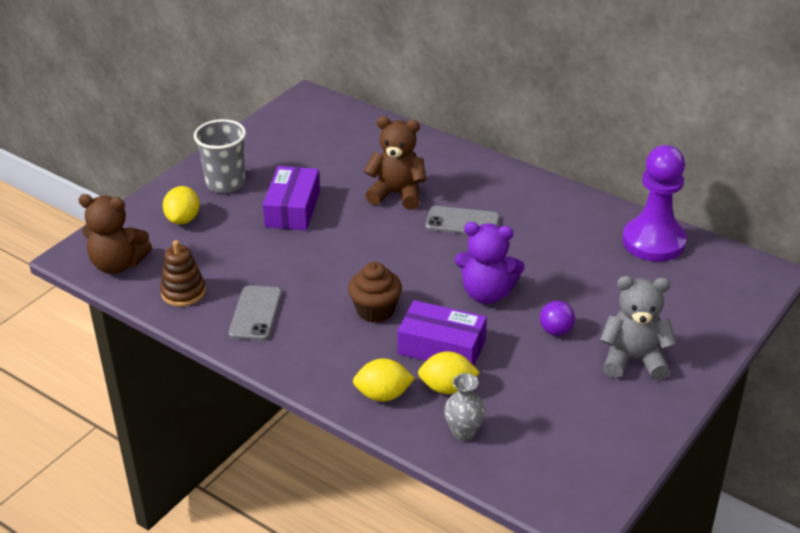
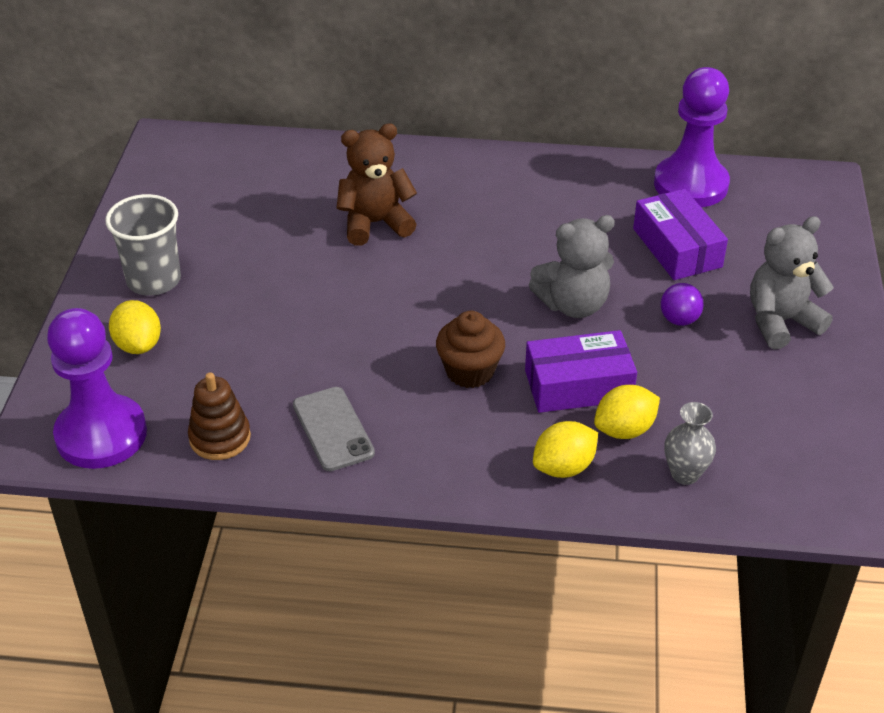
camera: 30 degrees left, 5 degrees up
brown teddy bear [78,194,152,274] -> purple pawn [47,308,147,469]
purple box [263,166,320,231] -> purple box moved to [633,189,728,280]
grey phone [426,206,500,234] -> none
purple teddy bear [455,222,525,304] -> grey teddy bear [529,215,615,318]

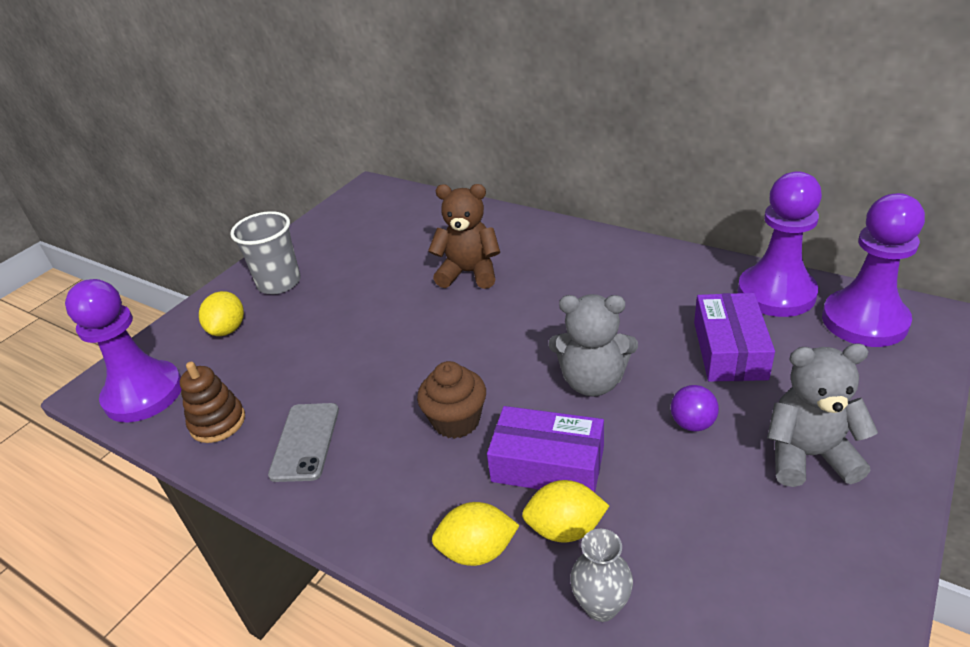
camera: 30 degrees right, 5 degrees down
none -> purple pawn [822,193,925,347]

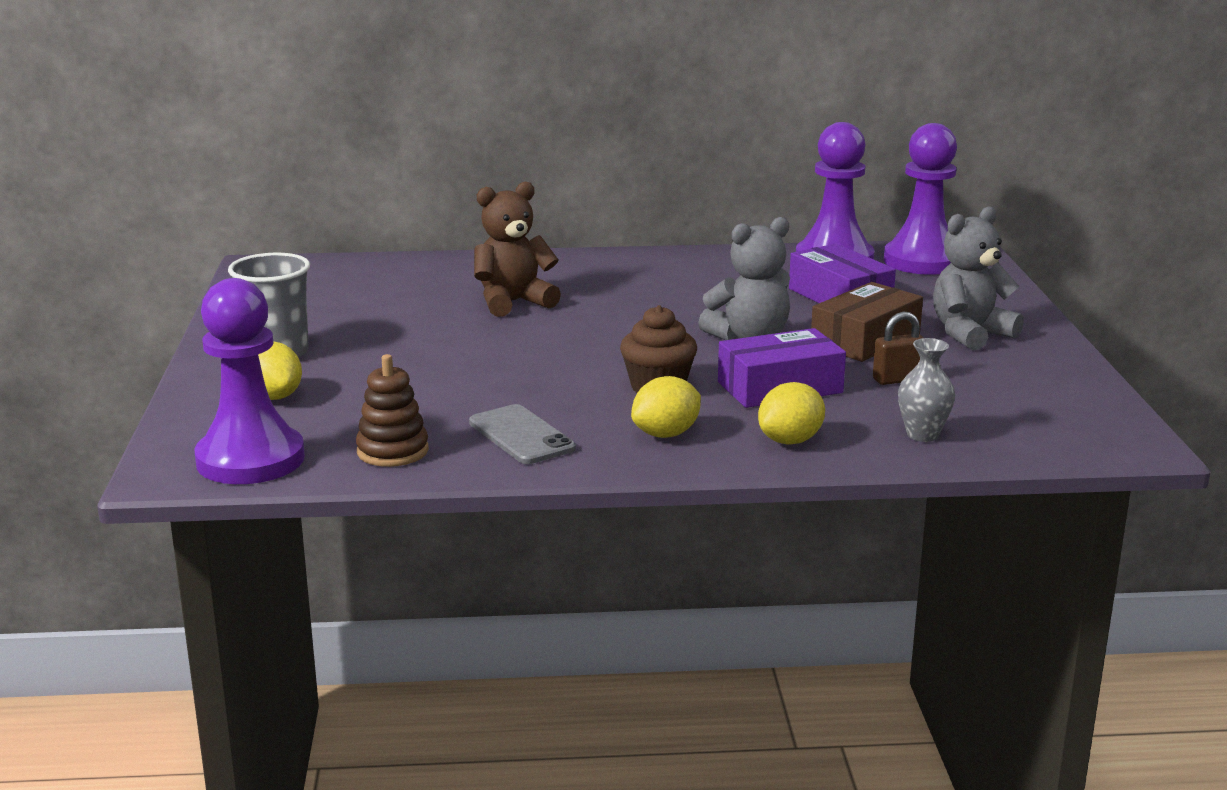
camera: 40 degrees left, 15 degrees down
yellow lemon [522,480,609,542] -> yellow lemon moved to [631,376,701,438]
purple ball [671,385,719,431] -> brown box [811,282,923,362]
none -> brown padlock [873,312,924,385]

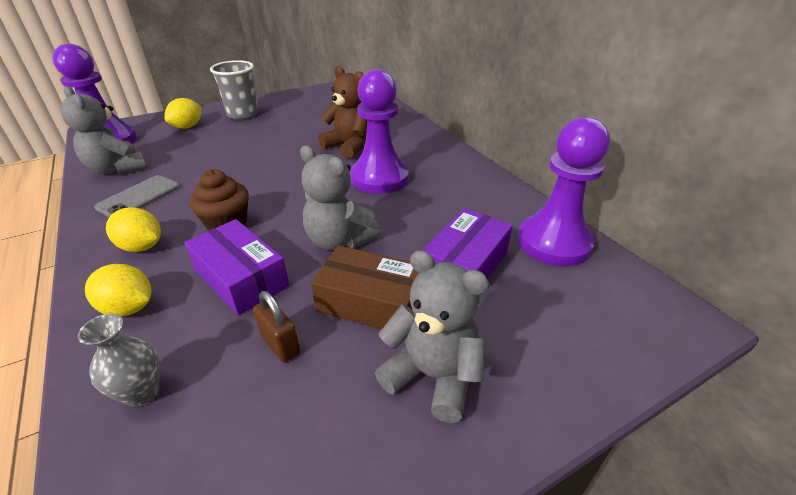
camera: 65 degrees right, 15 degrees up
brown stacking toy [356,354,429,467] -> grey teddy bear [61,86,147,174]
purple pawn [884,123,957,275] -> purple pawn moved to [350,69,409,194]

